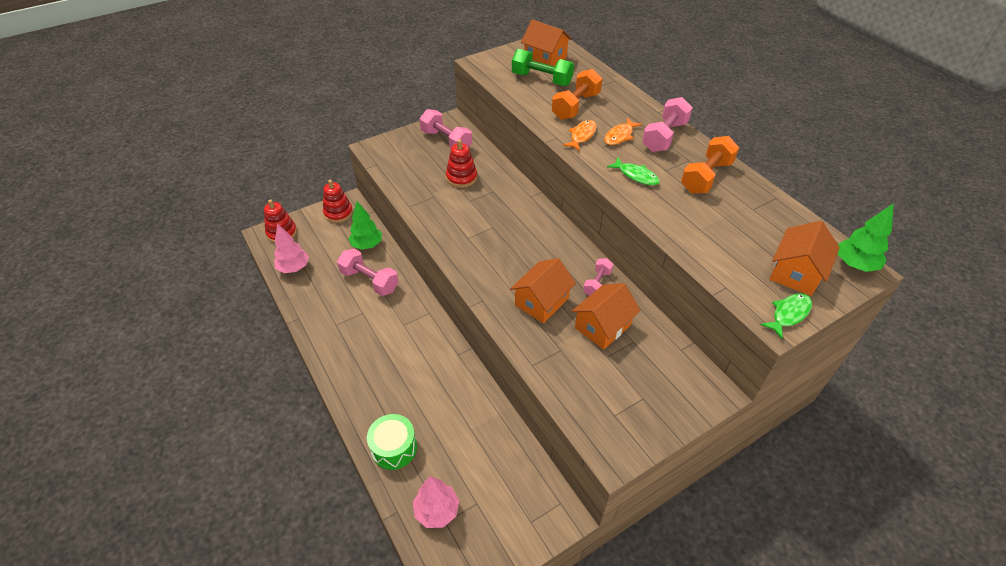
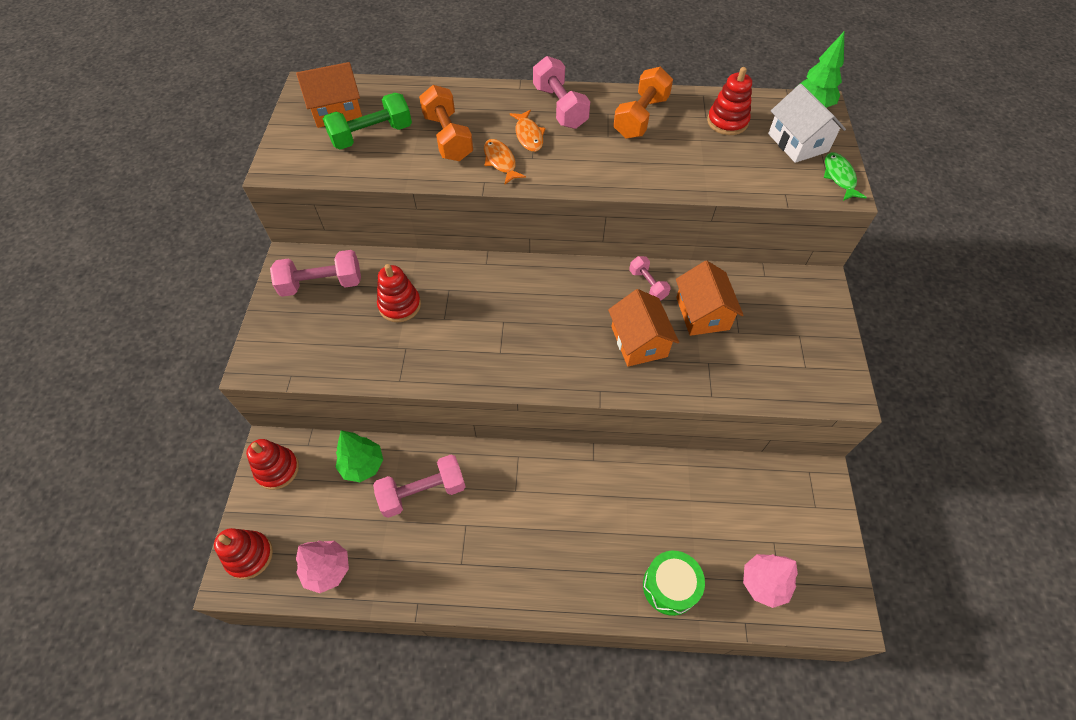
camera: 55 degrees left, 10 degrees up
green fish [607,157,660,185] -> none
orange dumbbell [681,136,739,193] -> orange dumbbell turned 45 degrees clockwise [613,67,673,139]
orange house [770,221,840,296] -> white house [768,84,846,163]
none -> red stacking toy [707,67,752,135]

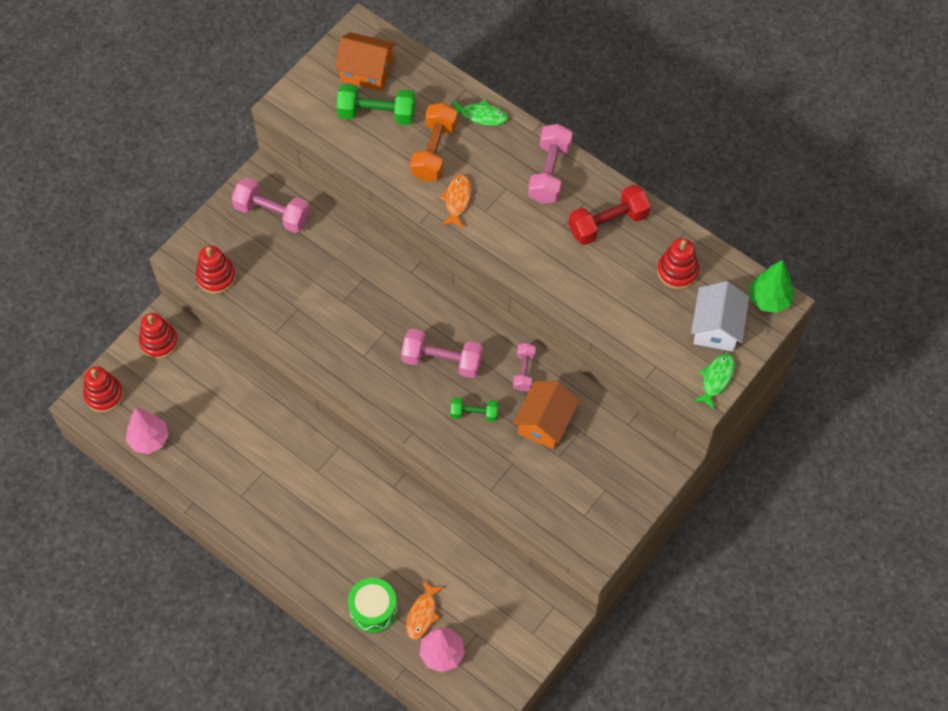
camera: 35 degrees right, 5 degrees up
green tree [335,430,383,482] -> none
pink dumbbell [373,455,466,518] -> pink dumbbell moved to [401,329,483,378]
red stacking toy [377,264,421,322] -> red stacking toy moved to [196,245,236,294]
orange fish [510,110,545,152] -> orange fish moved to [406,580,444,639]
orange house [608,289,679,367] -> green dumbbell [451,397,498,422]
orange dumbbell [613,67,673,139] -> red dumbbell [568,185,651,245]
none -> green fish [454,100,508,126]

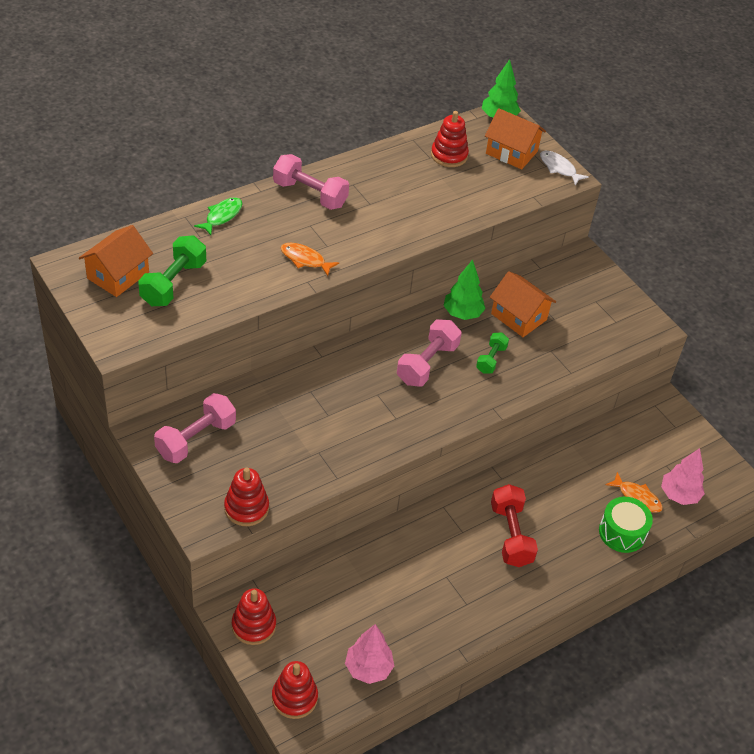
camera: 75 degrees left, 15 degrees down
orange dumbbell [410,103,458,182] -> none
pink dumbbell [513,343,536,392] -> green tree [443,259,486,320]
red dumbbell [568,185,651,245] -> red dumbbell moved to [491,484,538,567]
white house [691,281,749,352] -> orange house [485,108,546,170]
green fish [693,353,735,410] -> white fish [540,150,589,185]

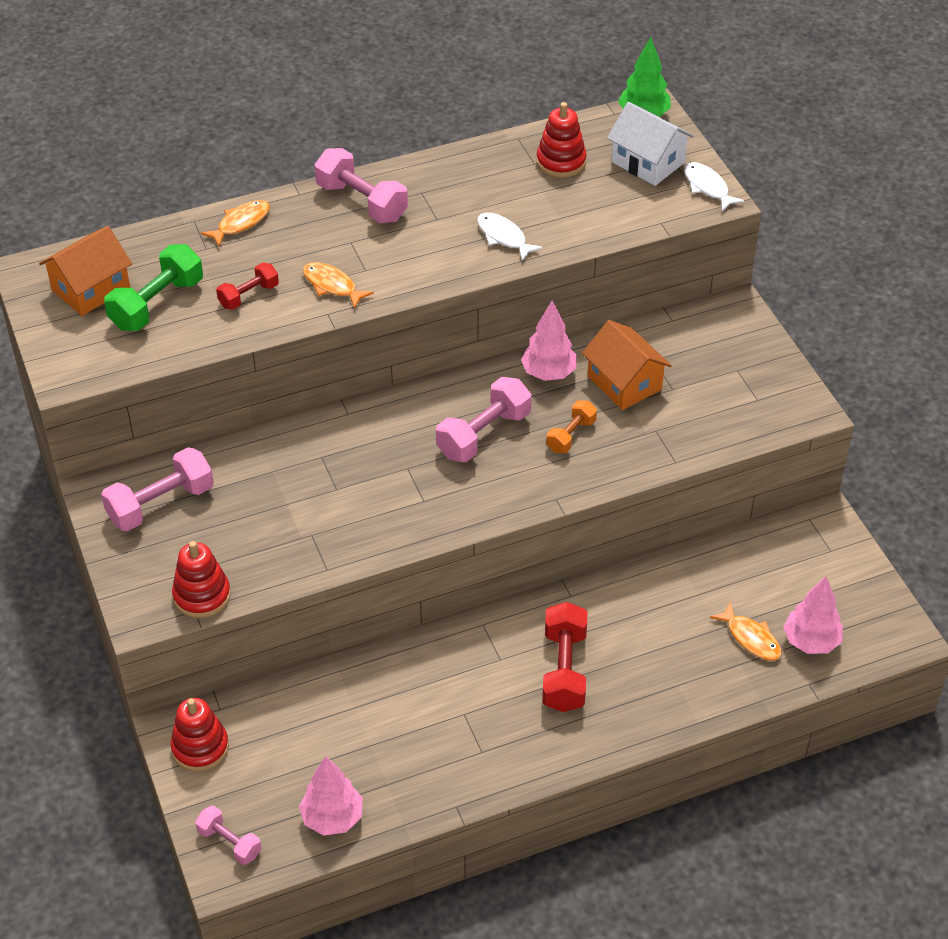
camera: 15 degrees right, 0 degrees up
green fish [194,197,242,235] -> orange fish [201,200,270,247]
red stacking toy [272,661,318,719] -> pink dumbbell [195,805,262,865]
green tree [443,259,486,320] -> pink tree [521,300,577,381]
green dumbbell [476,333,509,374] -> orange dumbbell [546,400,597,453]
orange house [485,108,546,170] -> white house [607,102,694,186]
green drum [599,497,653,553] -> none
none -> red dumbbell [216,262,279,310]
none -> white fish [477,213,543,261]

